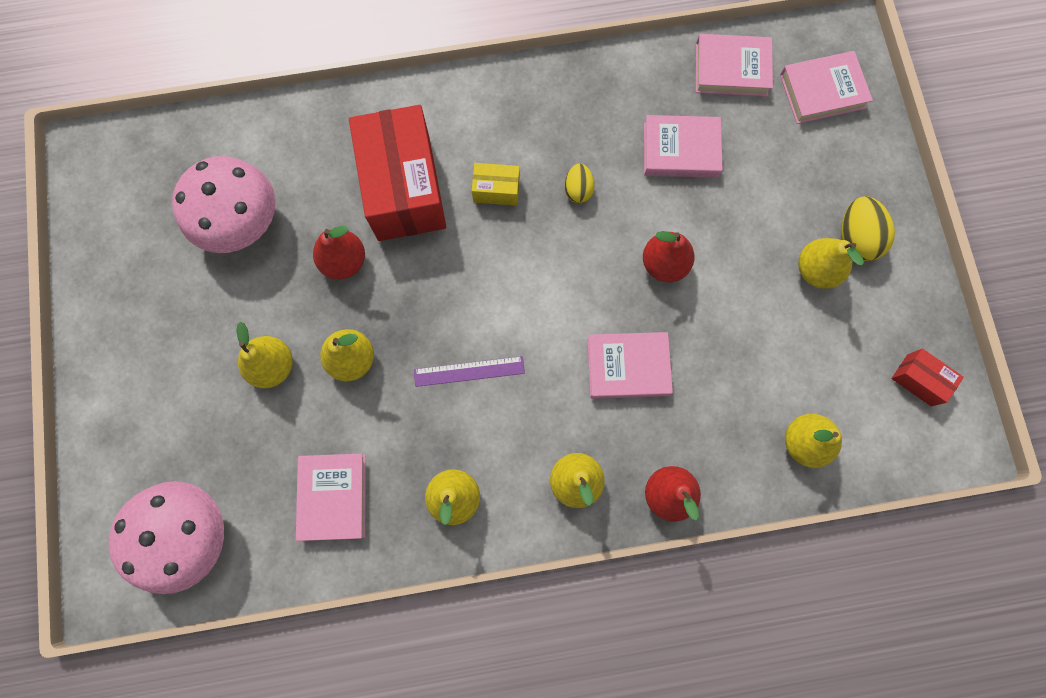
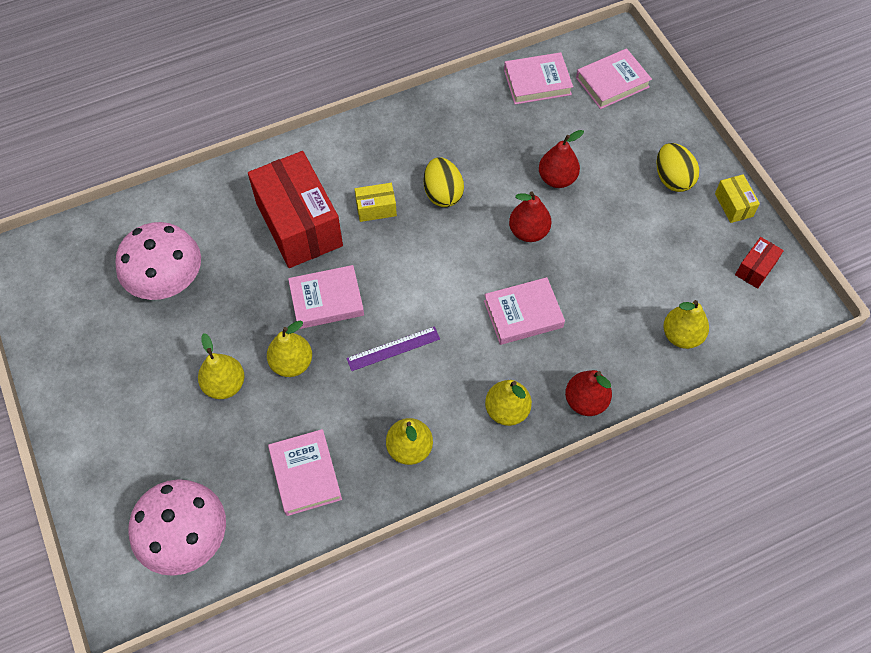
camera: 15 degrees left, 15 degrees down
red pear [313,226,365,280] -> red pear moved to [539,130,584,188]
yellow egg [565,163,595,204] -> yellow egg [424,157,464,207], size x1.59
pink book [644,115,723,178] -> pink book moved to [288,265,364,329]
yellow pear [798,238,864,289] -> none
red box [891,349,964,407] -> red box turned 75 degrees counterclockwise [735,237,784,289]
none -> yellow box [715,174,760,223]

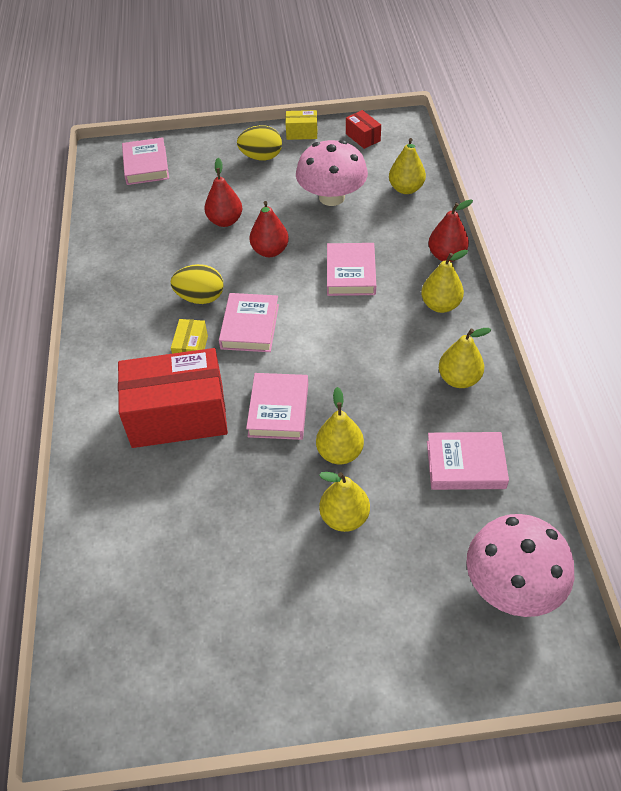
camera: 70 degrees left, 10 degrees down
pink mushroom [115,222,201,300] -> pink mushroom moved to [296,140,368,206]
purple ruler [346,326,440,371] -> none
pink book [504,52,573,105] -> pink book moved to [219,293,279,352]

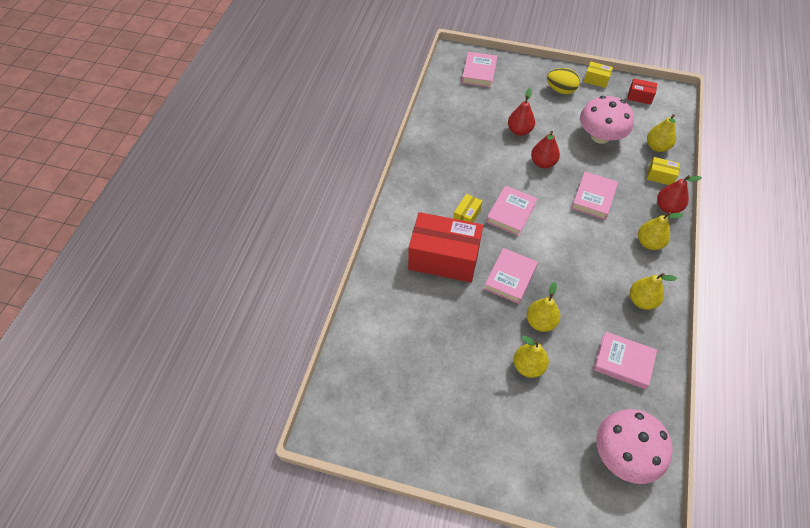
camera: 20 degrees right, 5 degrees up
yellow egg [171,264,224,304] -> none
red box [346,110,381,149] -> red box turned 60 degrees counterclockwise [627,78,657,105]
none -> yellow box [647,157,680,185]

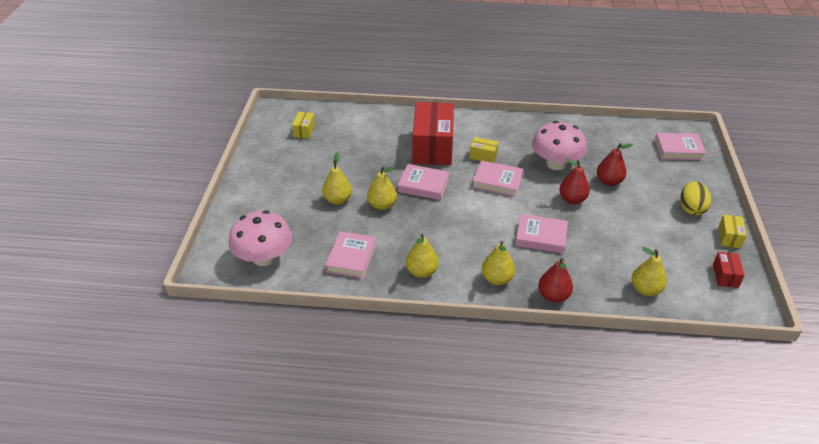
camera: 80 degrees right, 15 degrees down
pink mushroom [580,96,634,144] -> pink mushroom moved to [532,121,587,170]
yellow box [647,157,680,185] -> yellow box moved to [292,112,315,139]

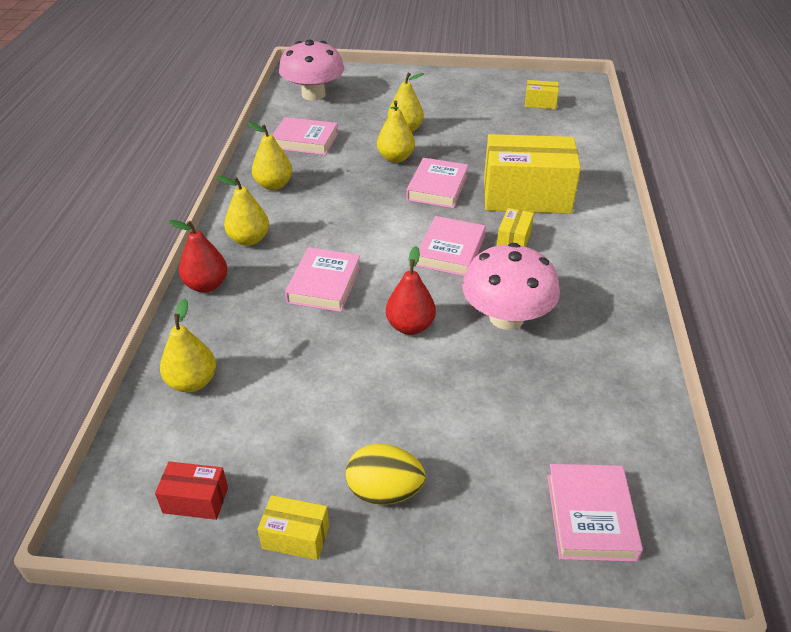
camera: 90 degrees right, 0 degrees up
red box [412,102,454,165] -> yellow box [484,134,581,214]
red pear [597,143,633,186] -> none

